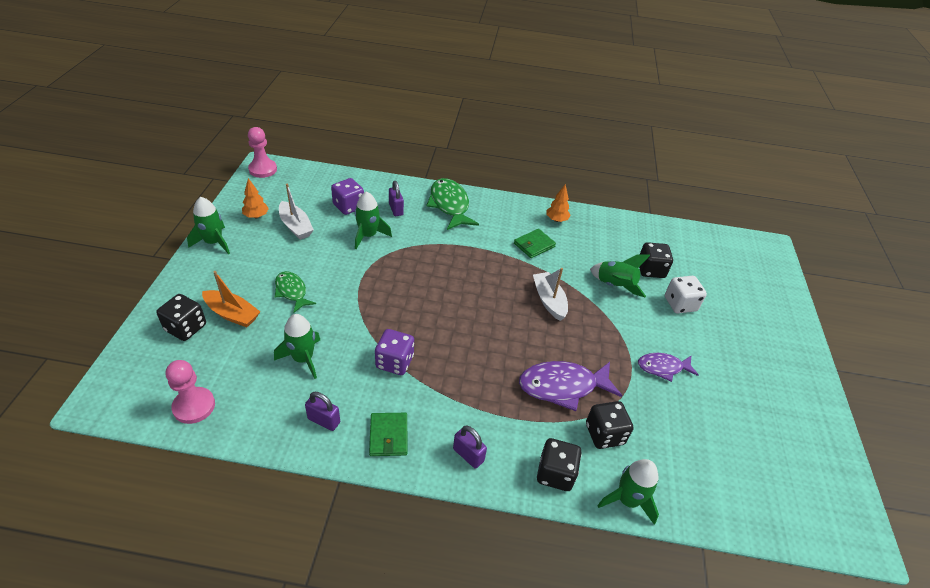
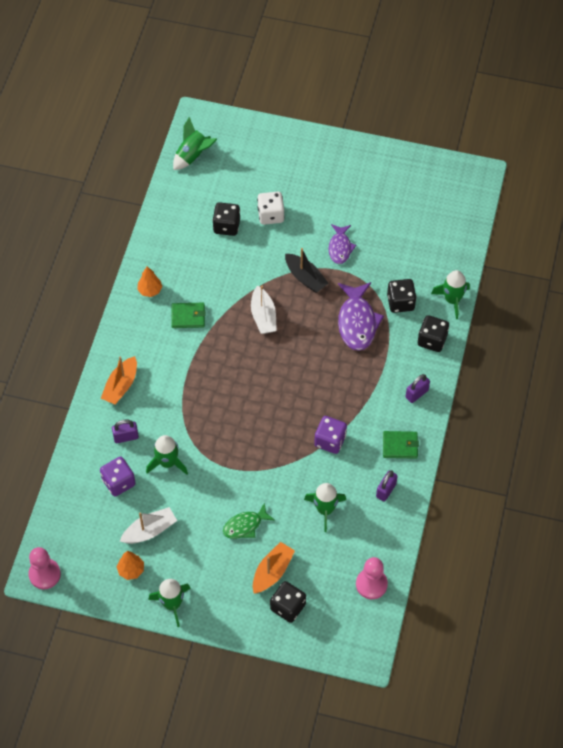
camera: 80 degrees left, 15 degrees up
green fish [426,178,479,230] -> orange boat [101,356,137,404]
green wallet [514,229,556,258] -> green wallet turned 60 degrees counterclockwise [171,303,205,328]
white boat [533,268,568,321] -> white boat turned 90 degrees counterclockwise [251,285,277,334]
green rocket [590,254,650,297] -> green rocket moved to [173,117,217,170]
none -> black boat [285,248,329,293]

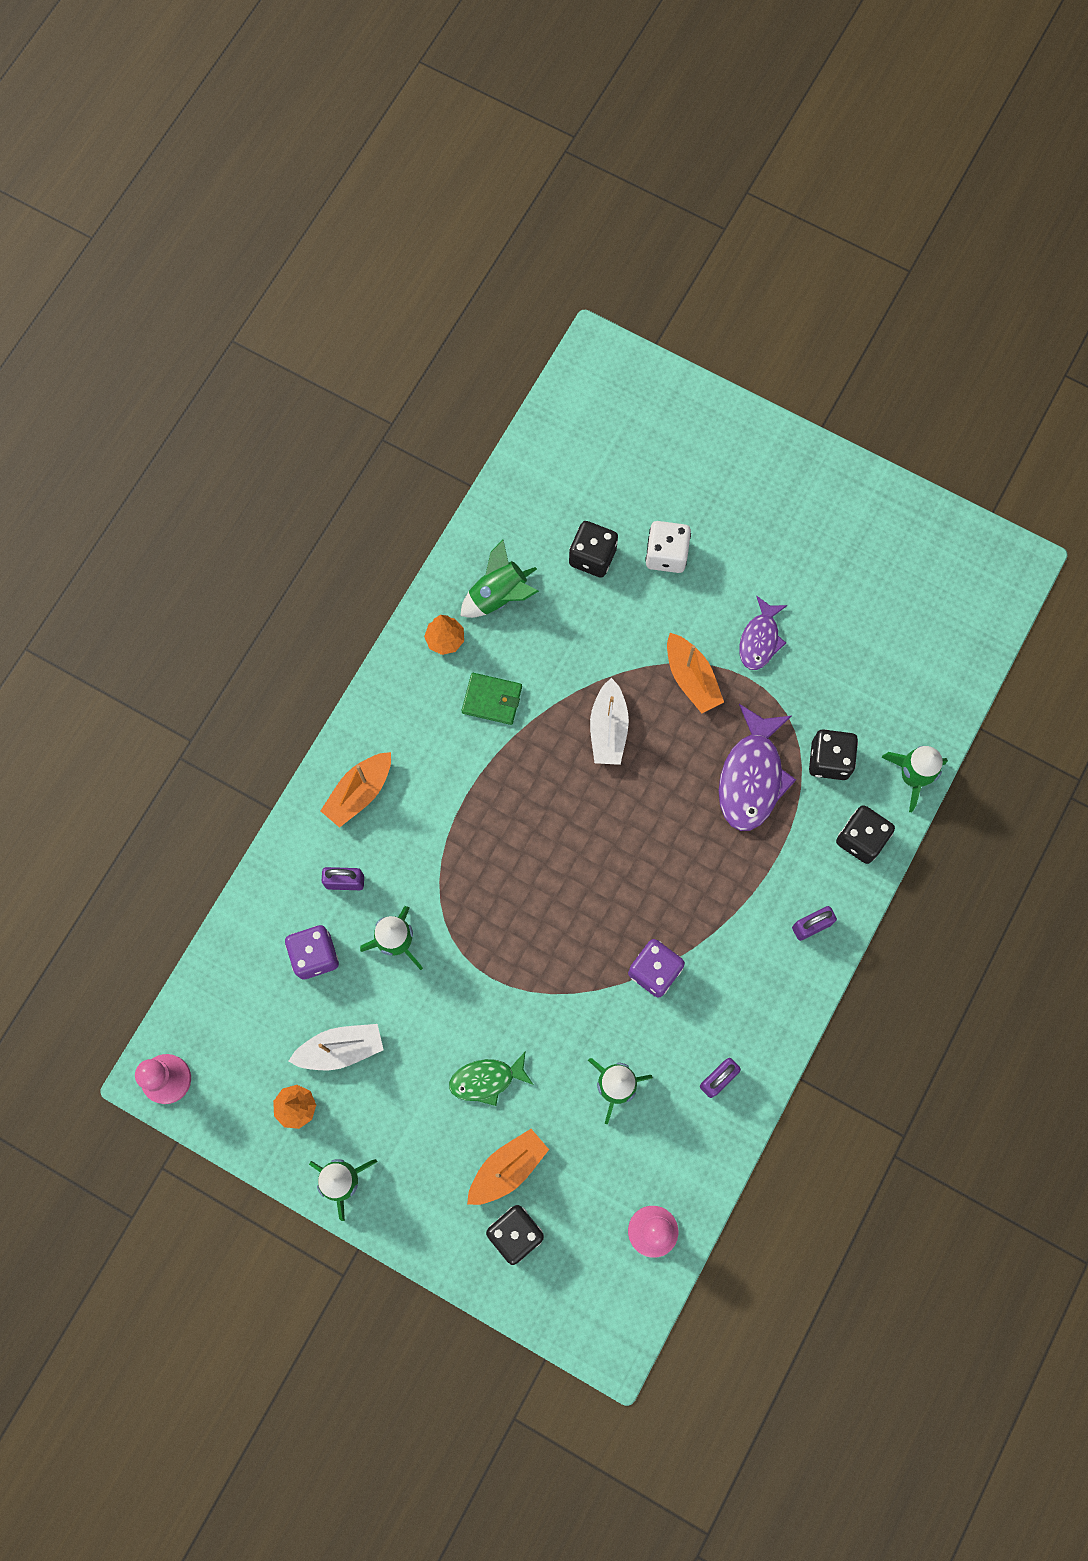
camera: 15 degrees right, 15 degrees up
green rocket [173,117,217,170] -> green rocket moved to [460,540,539,618]
black boat [285,248,329,293] -> orange boat [667,633,724,713]
green wallet [383,431,419,459] -> none

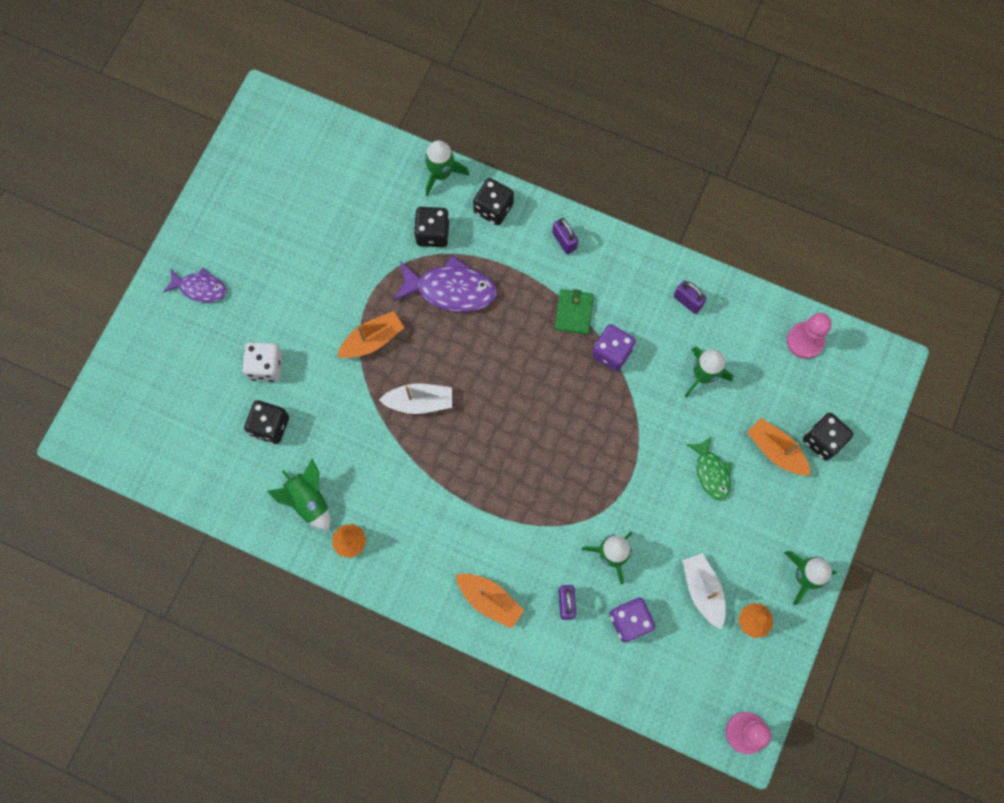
camera: 95 degrees left, 0 degrees up
green wallet [462,673,522,725] -> green wallet moved to [555,289,594,335]
purple fish [739,596,787,670] -> purple fish moved to [163,268,227,303]

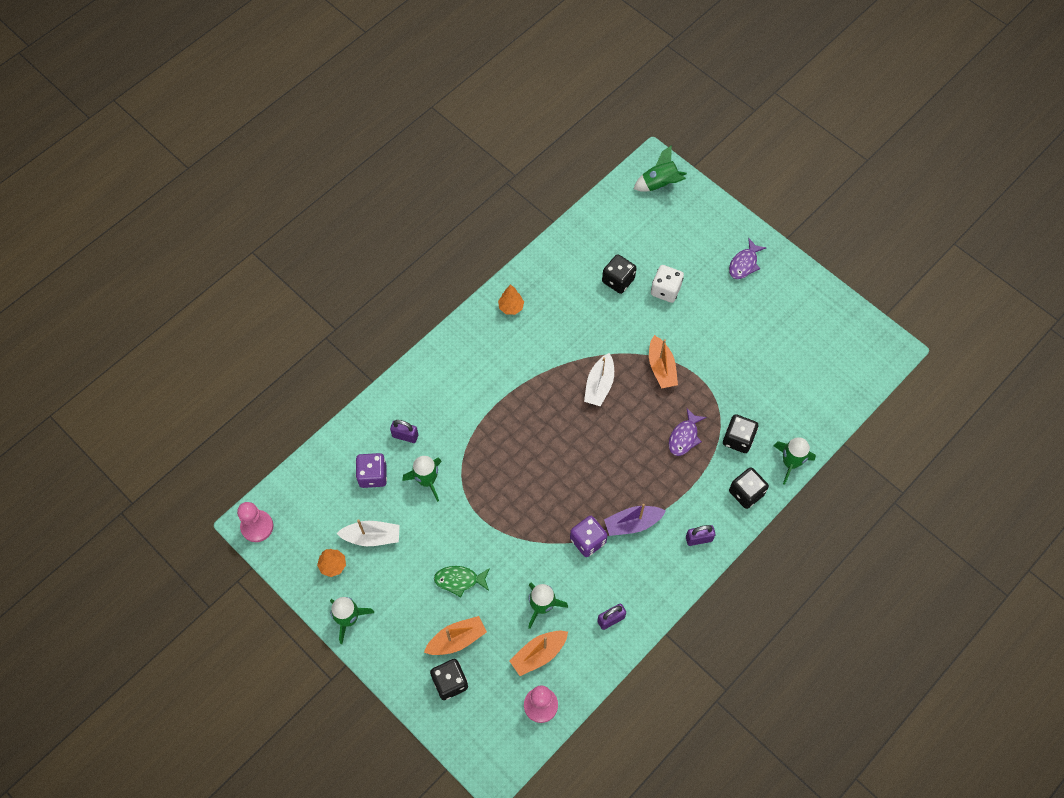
camera: 110 degrees right, 10 degrees down
green rocket [267,459,331,531] -> green rocket moved to [634,145,687,192]
purple fish [393,255,497,312] -> purple fish [669,408,707,456], size x0.61
orange boat [456,573,524,629] -> orange boat moved to [509,630,568,676]
green wallet [555,289,594,335] -> purple boat [604,504,666,536]

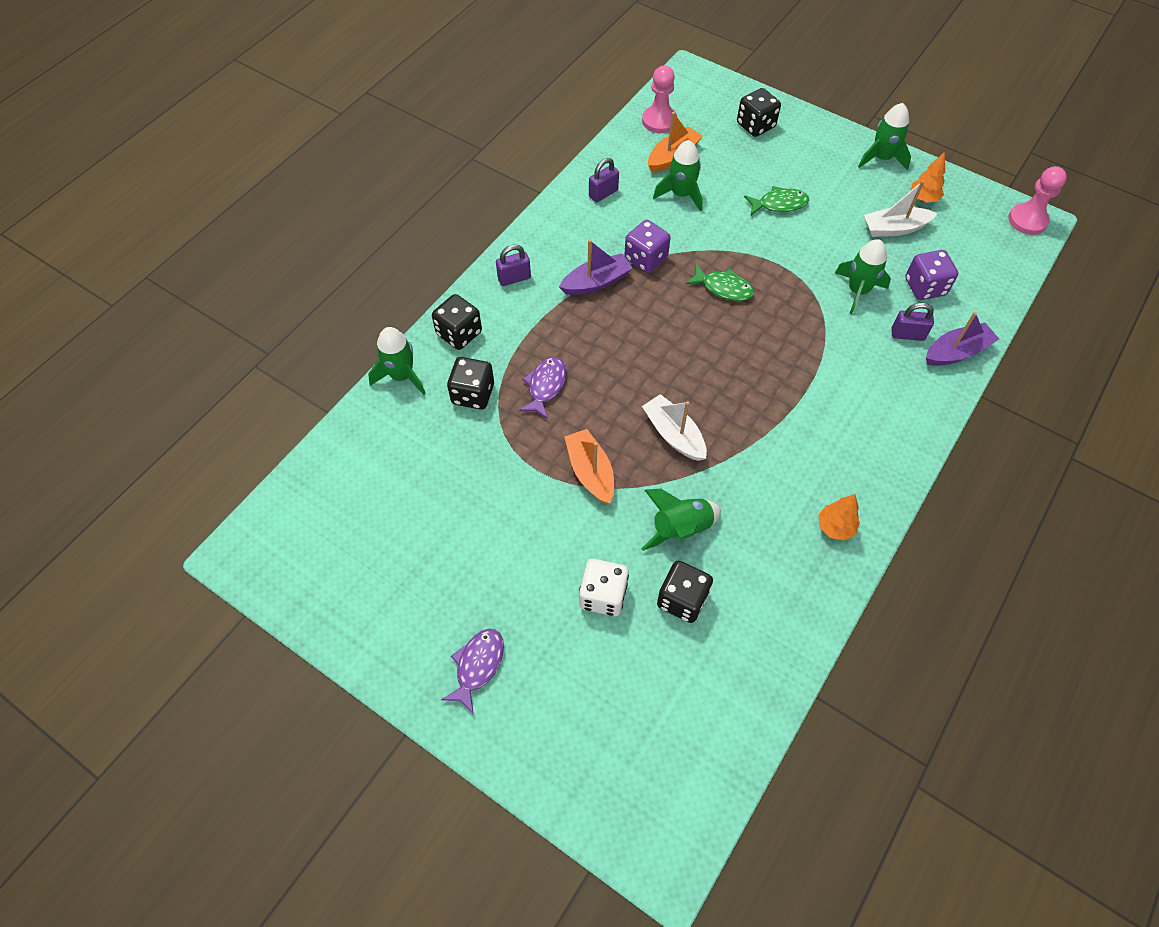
camera: 170 degrees right, 5 degrees down
orange boat [424,616,487,655] -> none
white boat [584,353,614,407] -> white boat turned 45 degrees counterclockwise [642,394,707,461]
green rocket [634,145,687,192] -> green rocket moved to [641,489,721,551]
none -> green fish [685,264,754,301]
none -> purple boat [926,312,999,366]

